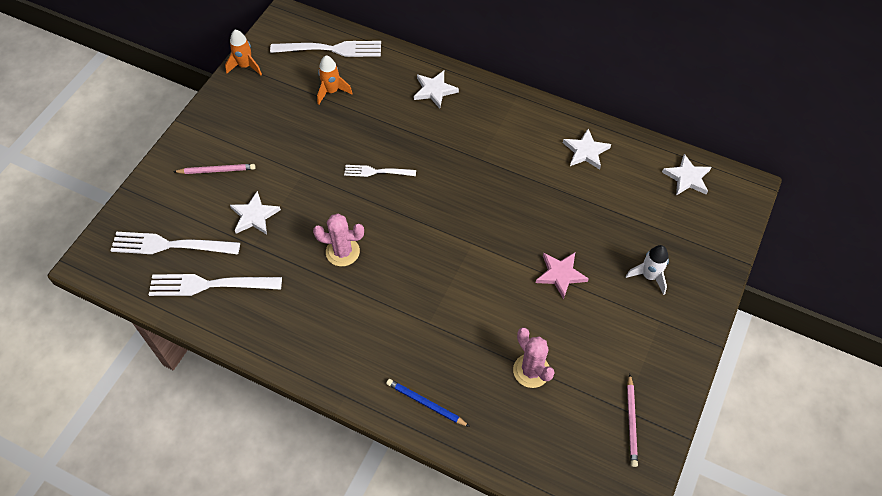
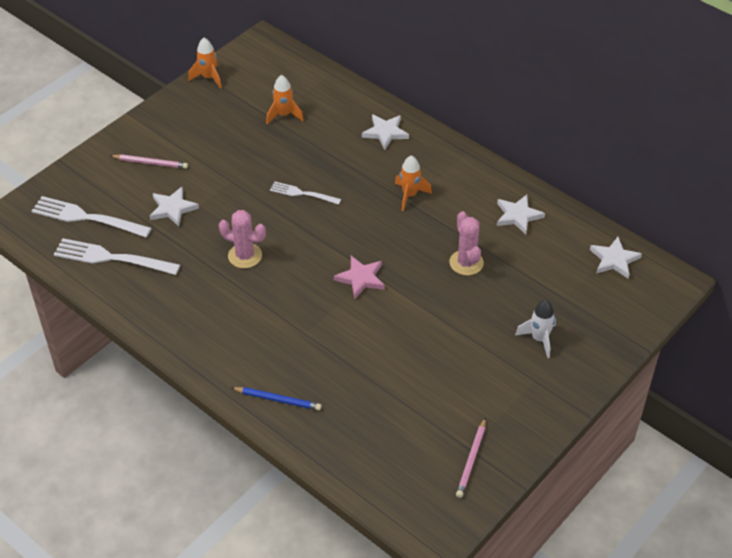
camera: 15 degrees right, 10 degrees down
white fork [270,41,381,57] -> none
blue pencil [386,379,470,427] -> blue pencil turned 150 degrees clockwise [231,387,322,411]
pink cactus [513,328,555,388] -> pink cactus moved to [449,211,484,275]
pink star [536,253,589,299] -> pink star moved to [334,256,385,299]
none -> orange rocket [395,155,432,211]

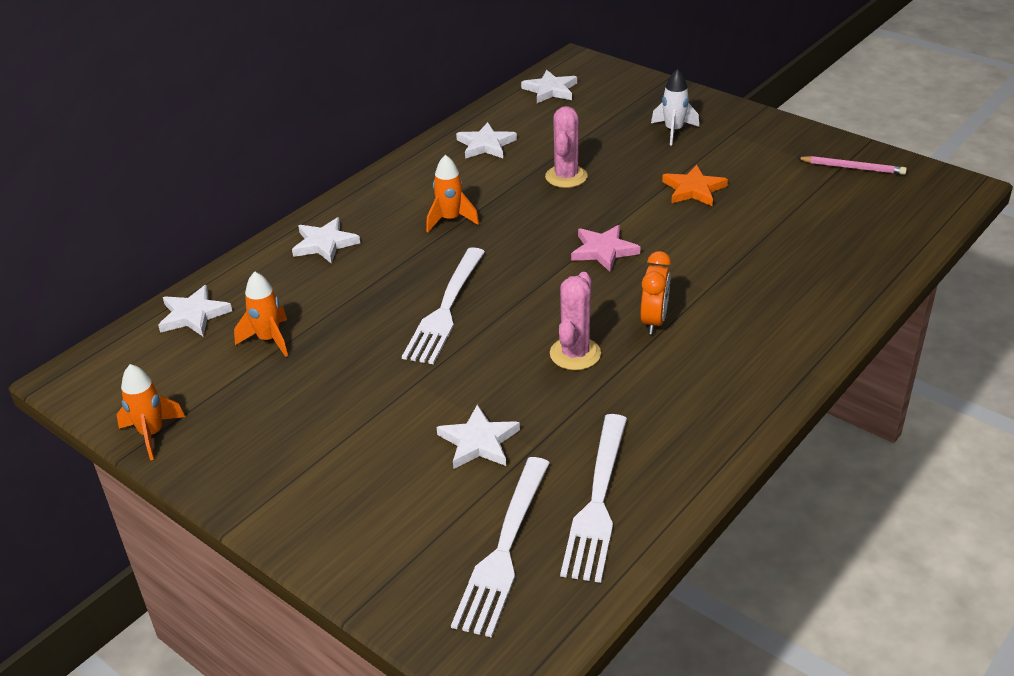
camera: 90 degrees left, 10 degrees down
pink pencil [111,154,188,169] -> none
blue pencil [231,387,322,411] -> none
white fork [270,181,341,205] -> white fork [402,247,485,364], size x1.69
pink cactus [449,211,484,275] -> pink cactus turned 60 degrees counterclockwise [545,106,587,188]
none -> white star [158,285,232,336]
none -> orange clock [640,251,671,334]
none -> orange star [662,165,728,206]

